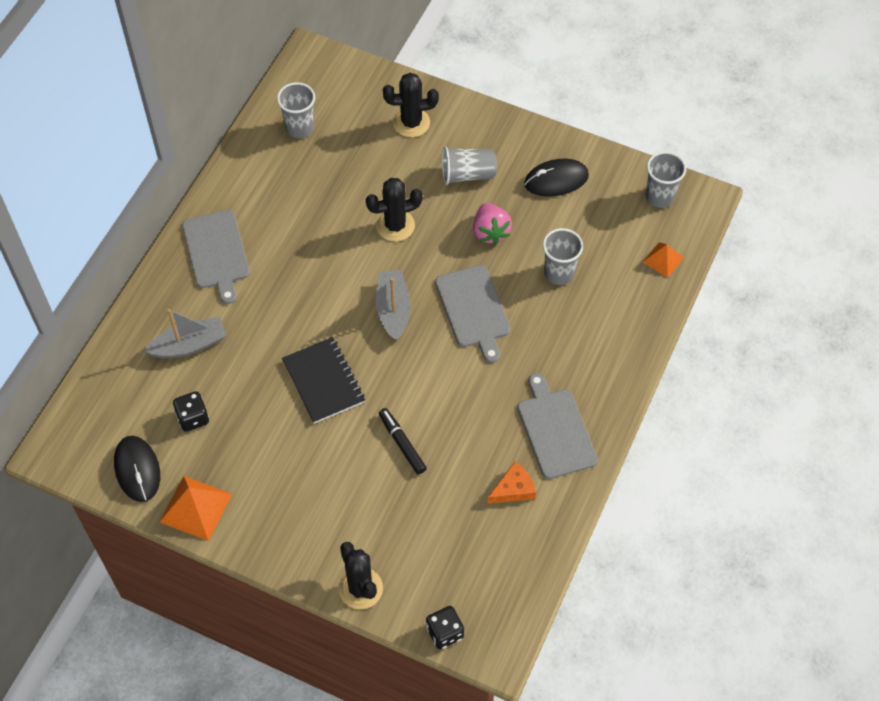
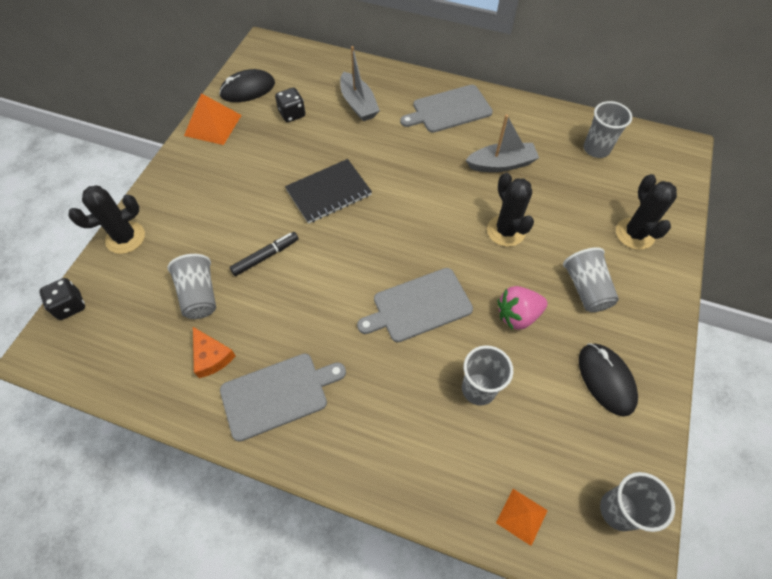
camera: 85 degrees right, 0 degrees up
grey boat [376,270,411,341] -> grey boat moved to [466,114,539,172]
none -> grey cup [167,254,216,319]

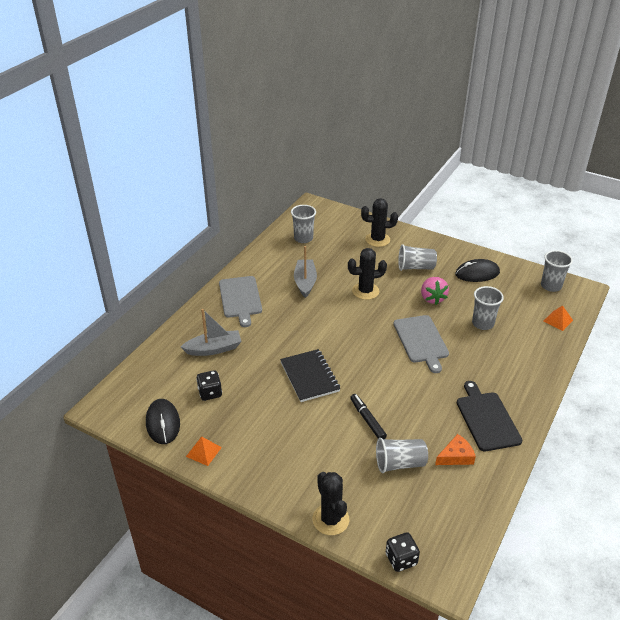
camera: 80 degrees left, 20 degrees down
orange pyramid [184,93,242,145] -> orange pyramid [186,436,222,466], size x0.61
grey cutting board [220,354,346,442] -> black cutting board [457,381,522,451]

